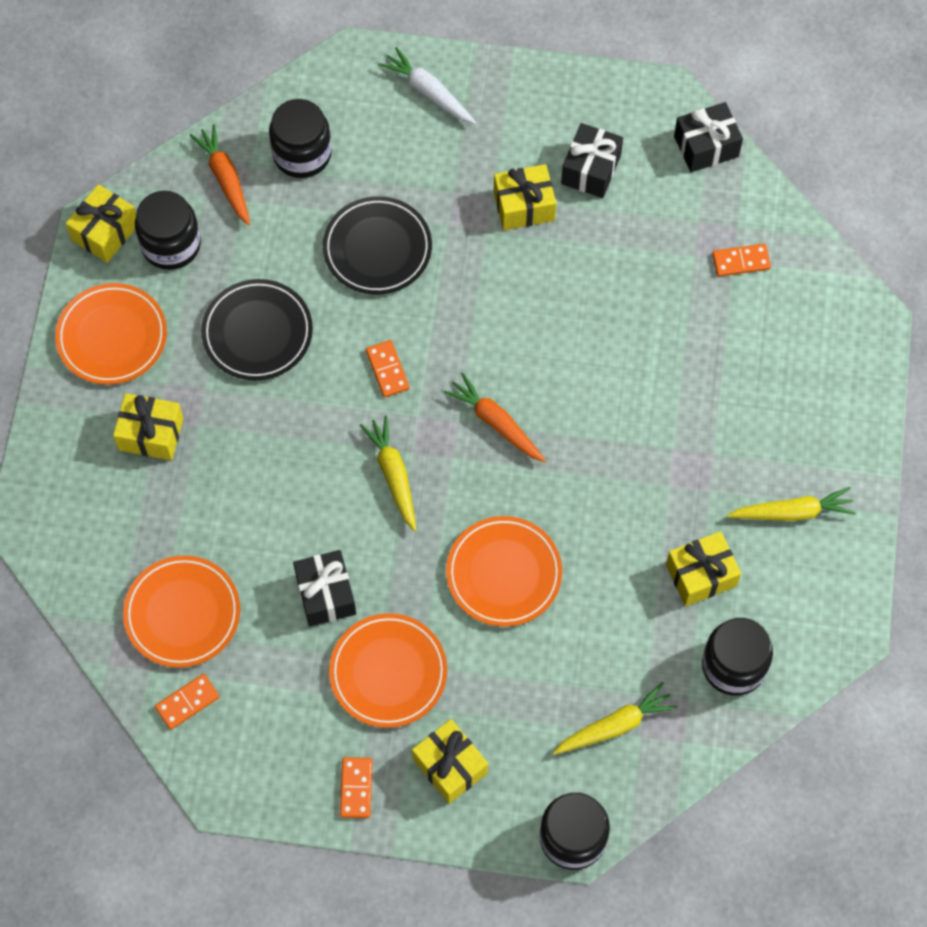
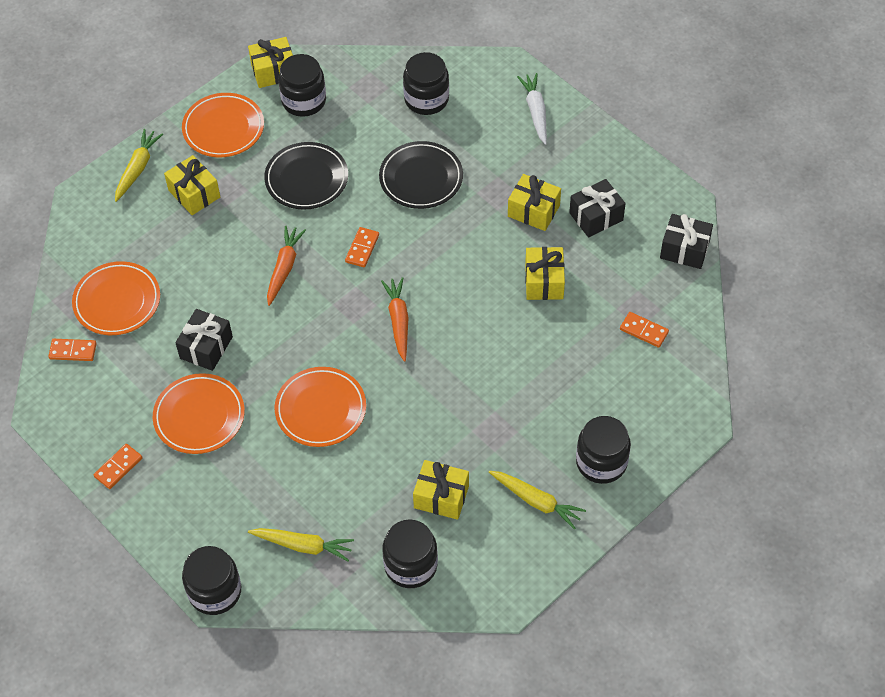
camera: 40 degrees right, 10 degrees down
orange carrot [190,124,250,225] -> orange carrot moved to [267,226,306,306]
yellow carrot [360,415,417,531] -> yellow carrot moved to [115,129,163,202]
yellow gift [412,719,488,804] -> yellow gift moved to [525,247,565,300]
none -> black jar [576,416,631,484]

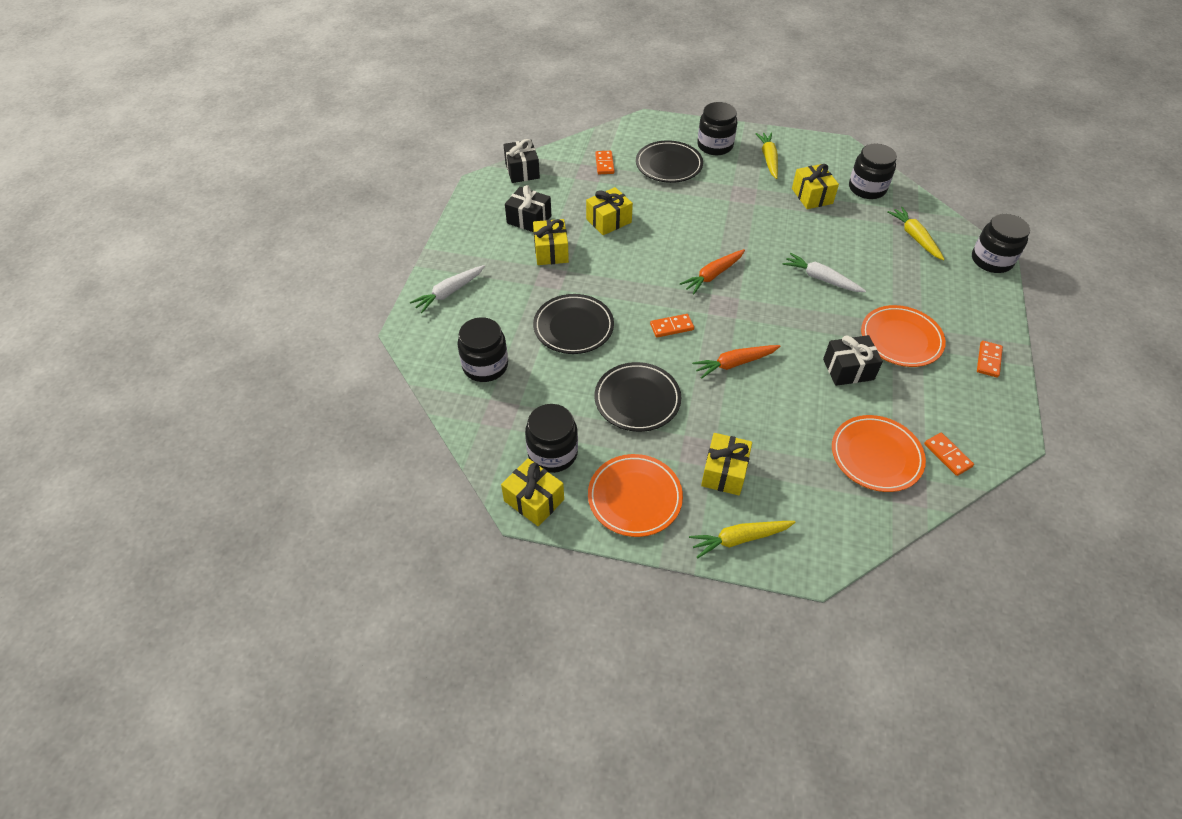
camera: 125 degrees left, 5 degrees down
orange domino [94,444,142,489] -> orange domino turned 75 degrees counterclockwise [977,341,1003,378]
orange plate [275,367,366,447] -> white carrot [783,253,866,292]
none -> black plate [636,140,703,183]

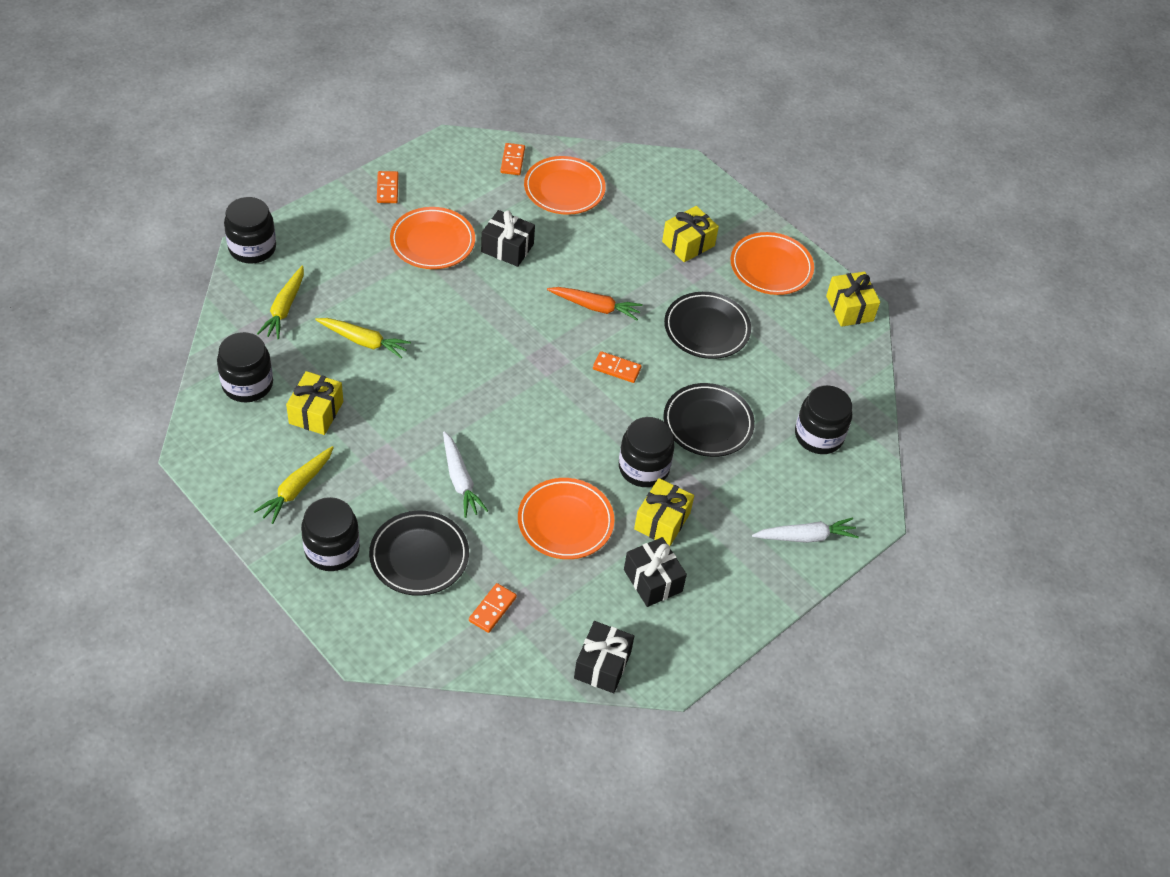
camera: 150 degrees left, 0 degrees up
black jar [525,404,578,473] -> black jar moved to [619,417,675,487]
yellow gift [586,187,633,235] -> orange plate [518,478,614,559]
orange carrot [680,249,745,295] -> none
yellow carrot [689,521,796,559] -> yellow carrot moved to [315,318,411,359]
white carrot [783,253,866,292] -> white carrot moved to [443,431,488,518]
orange domino [977,341,1003,378] -> orange domino turned 60 degrees counterclockwise [377,171,399,203]

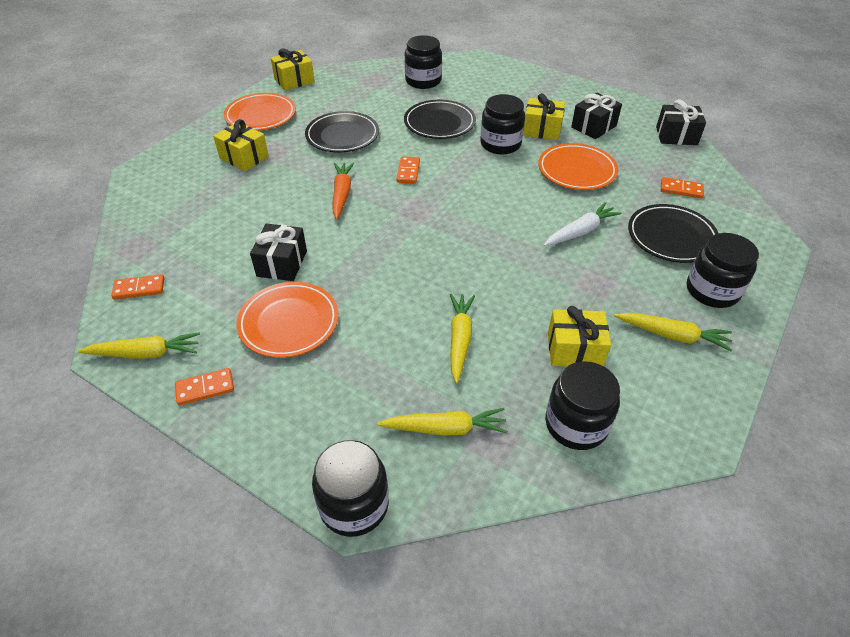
camera: 100 degrees left, 5 degrees down
orange plate [524,156,606,215] -> none
white carrot [752,517,859,543] -> none
none -> yellow carrot [78,332,200,359]

